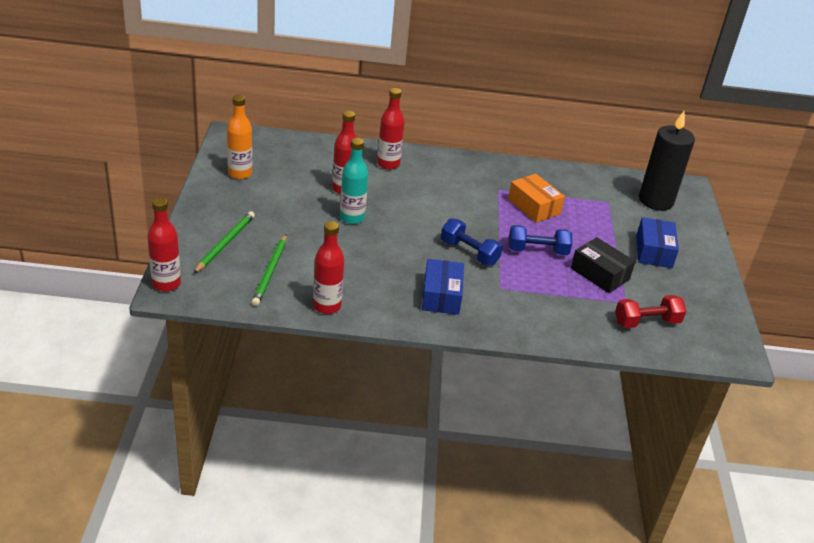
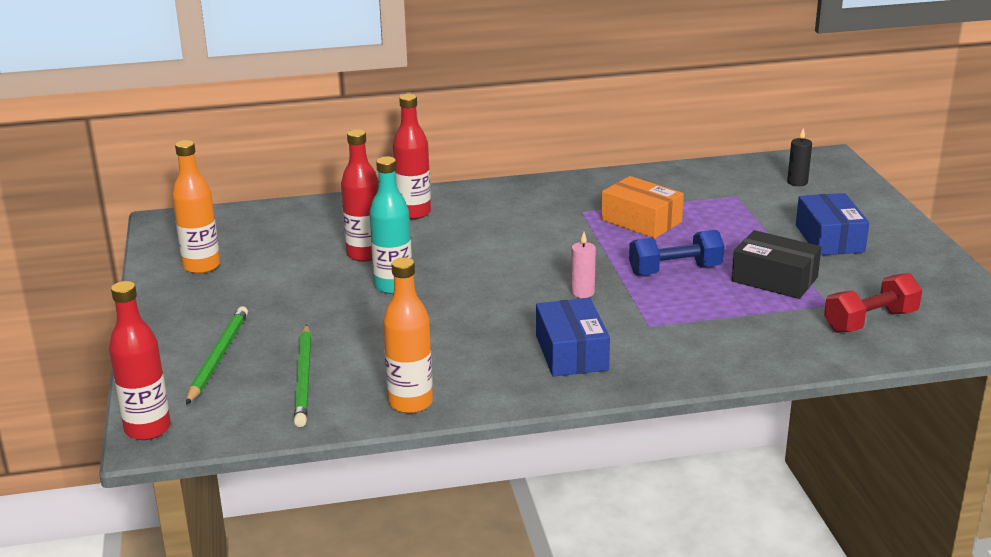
camera: 10 degrees left, 10 degrees down
red bottle [313,221,344,314] -> orange bottle [383,257,433,414]
blue dumbbell [441,218,503,266] -> pink candle [571,232,596,298]
black candle [639,111,695,211] -> black candle [787,128,812,186], size x0.40

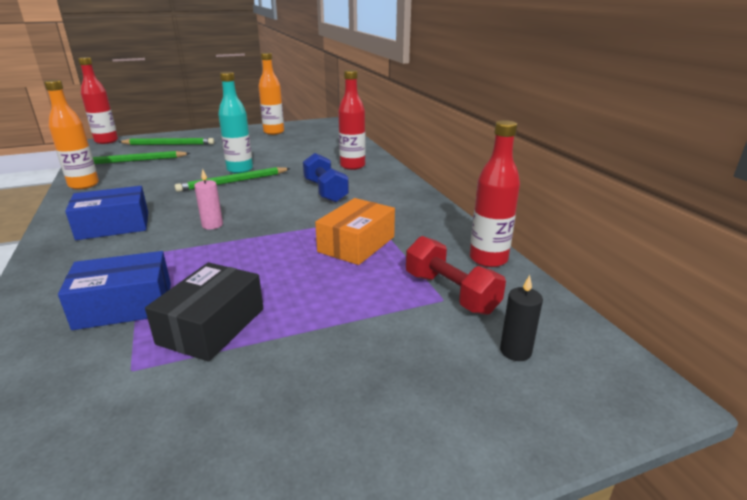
camera: 80 degrees right, 0 degrees up
red bottle [341,129,379,262] -> red bottle moved to [470,120,520,267]
blue dumbbell [629,230,725,276] -> blue dumbbell moved to [303,153,349,203]
blue box [796,193,869,255] -> blue box moved to [58,251,171,330]
red dumbbell [824,273,922,333] -> red dumbbell moved to [406,236,506,315]
none -> green pencil [175,167,291,192]

